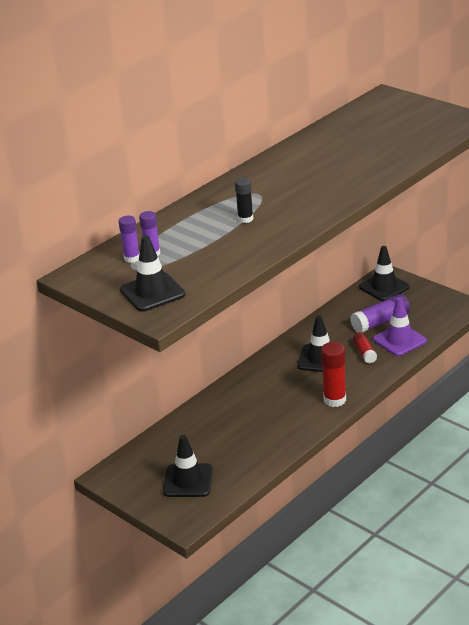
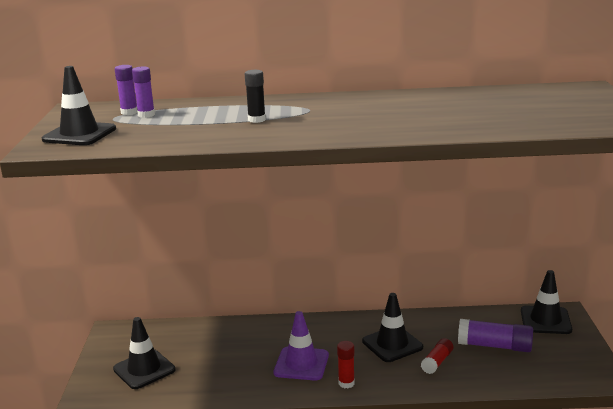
camera: 45 degrees right, 10 degrees down
red glue stick [321,342,346,407] -> red glue stick [337,341,355,388], size x0.61
purple traffic cone [373,297,427,356] -> purple traffic cone moved to [274,311,329,381]

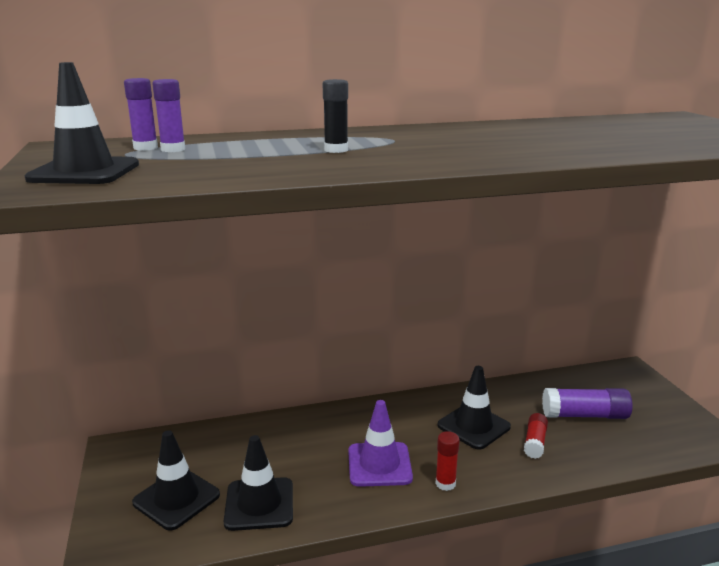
camera: 15 degrees left, 0 degrees up
black traffic cone [521,270,572,334] -> black traffic cone moved to [224,435,293,531]

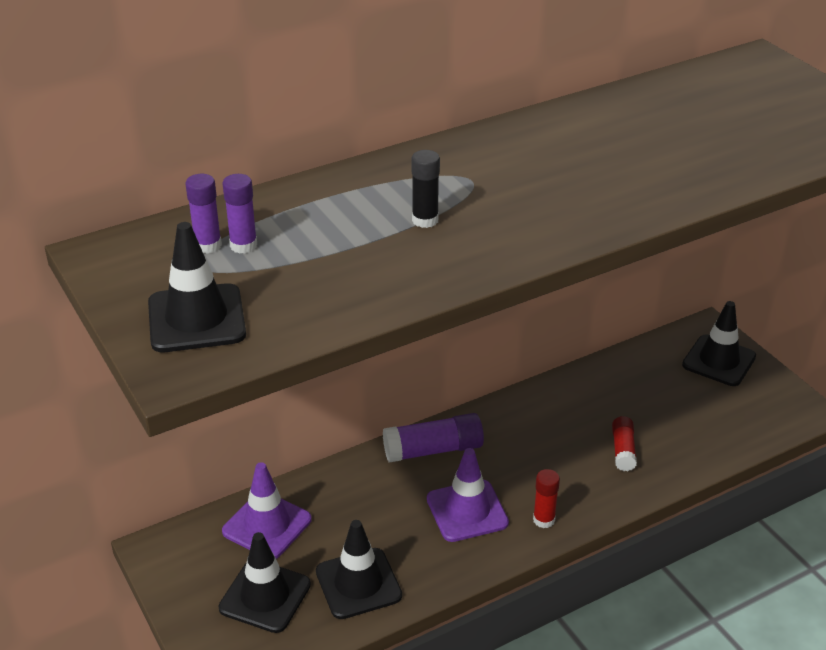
camera: 15 degrees left, 15 degrees up
black traffic cone [437,366,511,450] -> black traffic cone moved to [682,301,756,386]
purple glue stick [542,388,632,419] -> purple glue stick moved to [383,413,484,463]
none -> purple traffic cone [222,462,312,559]

